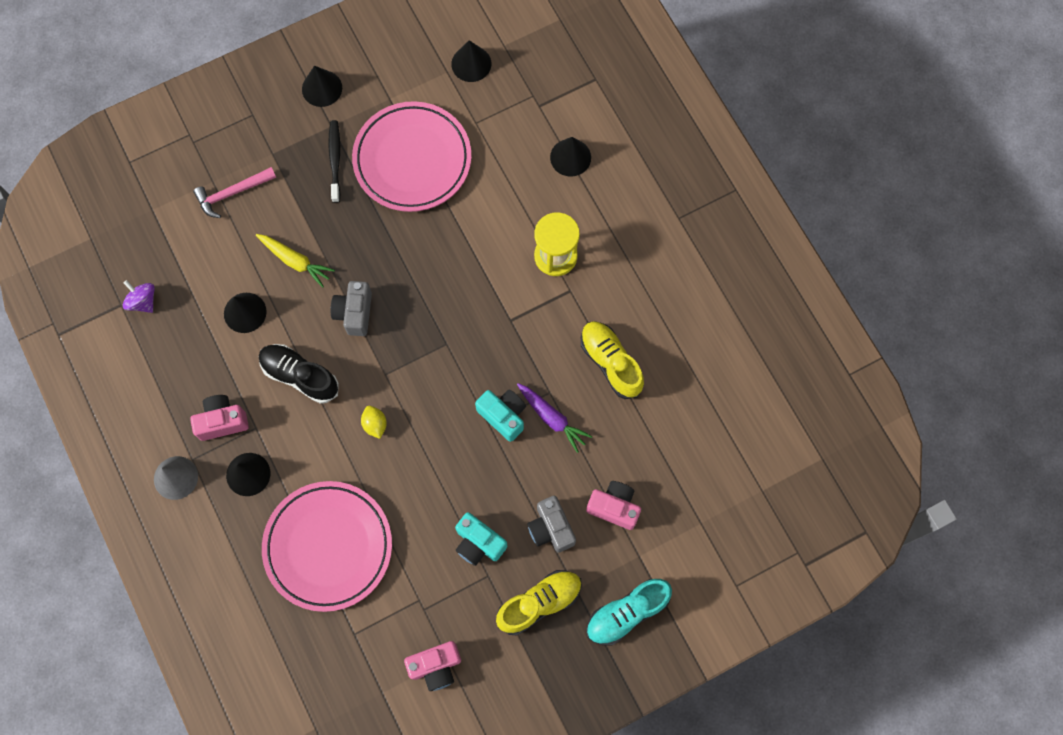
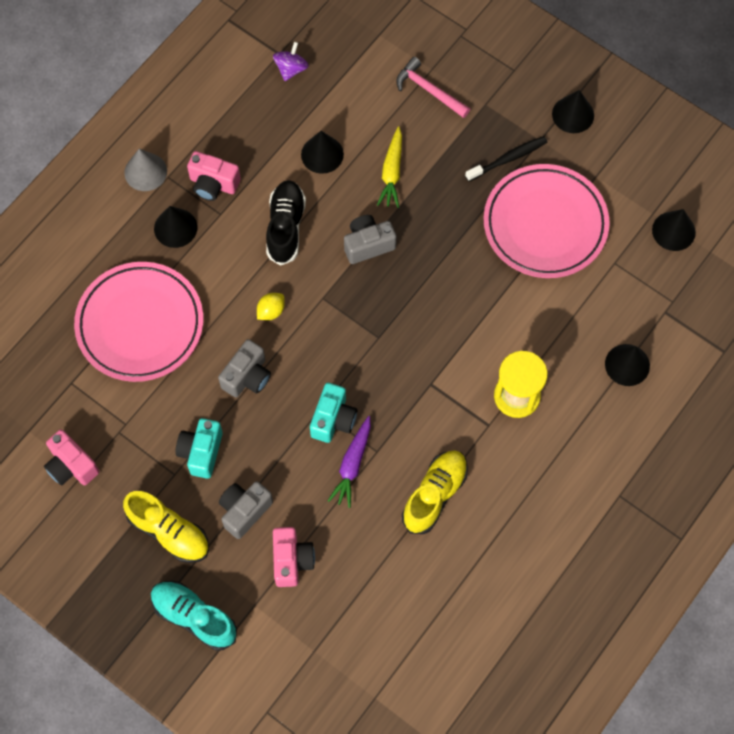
camera: 65 degrees right, 5 degrees down
pink camera [190,395,249,441] -> pink camera turned 150 degrees clockwise [187,151,241,201]
none -> grey camera [218,339,271,398]

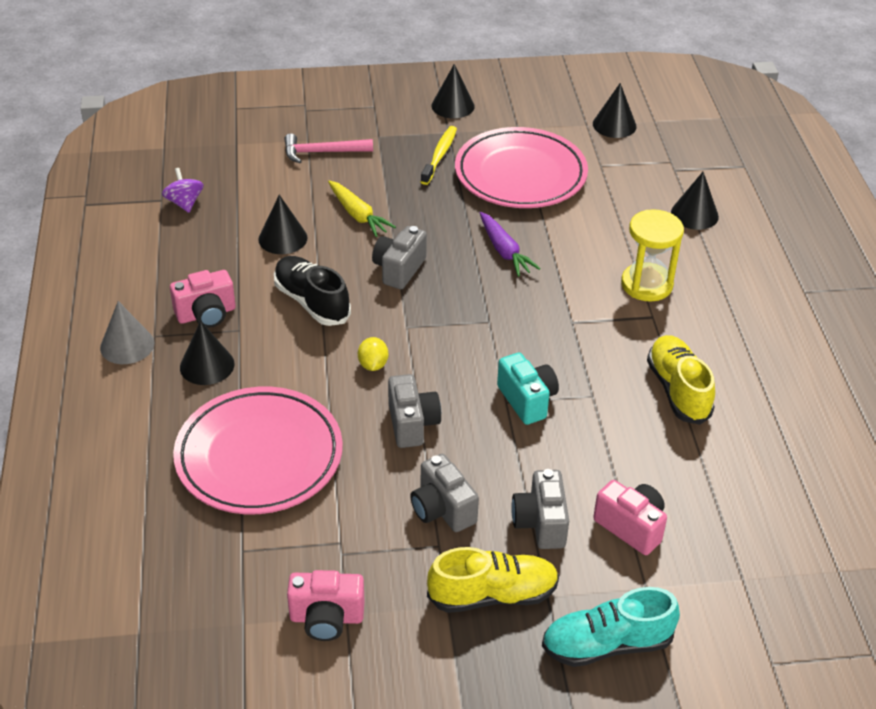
camera: 45 degrees left, 25 degrees down
turquoise camera [175,418,223,479] -> grey camera [410,454,479,532]
purple carrot [328,416,371,508] -> purple carrot moved to [480,212,541,277]
black toothbrush [465,136,547,181] -> yellow toothbrush [421,126,457,185]

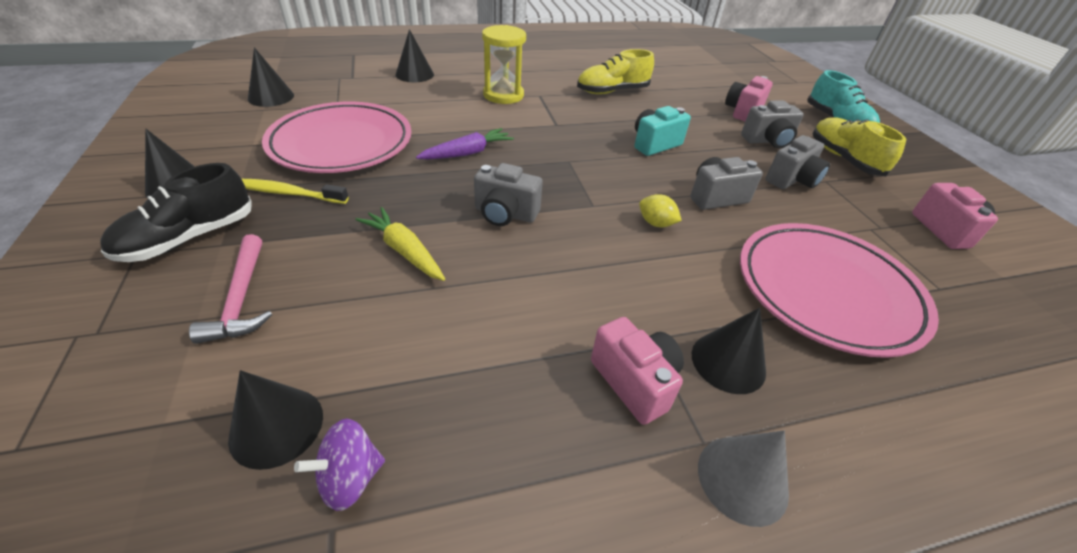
camera: 100 degrees left, 0 degrees up
black cone [258,195,308,254] -> black cone moved to [228,370,323,470]
black shoe [274,256,351,326] -> black shoe moved to [100,163,252,262]
yellow carrot [328,181,396,237] -> yellow carrot turned 90 degrees counterclockwise [355,207,445,281]
yellow lemon [358,337,388,371] -> yellow lemon turned 45 degrees clockwise [639,194,682,227]

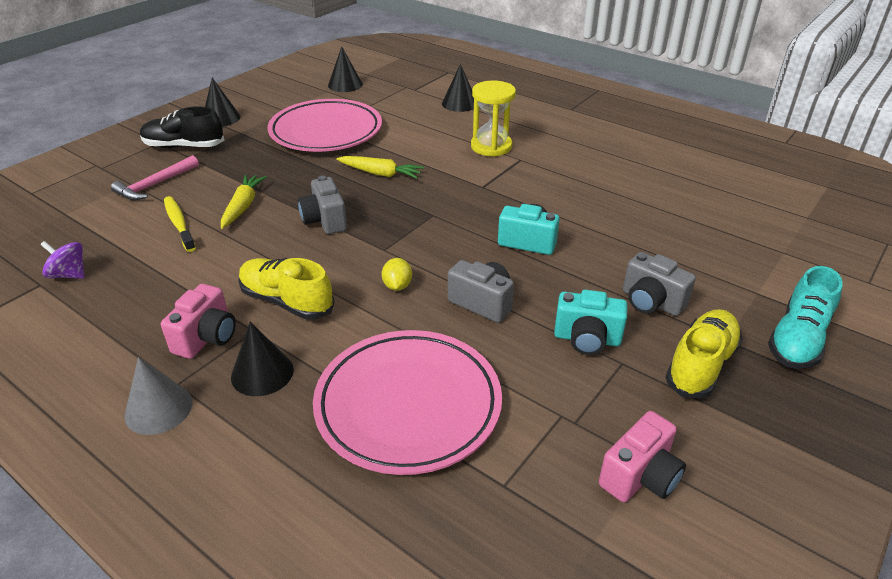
camera: 55 degrees right, 5 degrees down
black cone [228,370,323,470] -> none
yellow toothbrush [242,179,349,204] -> yellow toothbrush moved to [164,196,196,252]
purple carrot [416,128,514,159] -> yellow carrot [336,156,424,179]
yellow shoe [577,49,654,94] -> yellow shoe moved to [238,258,334,320]
pink camera [725,76,773,121] -> none
grey camera [765,135,830,189] -> turquoise camera [554,290,628,355]

